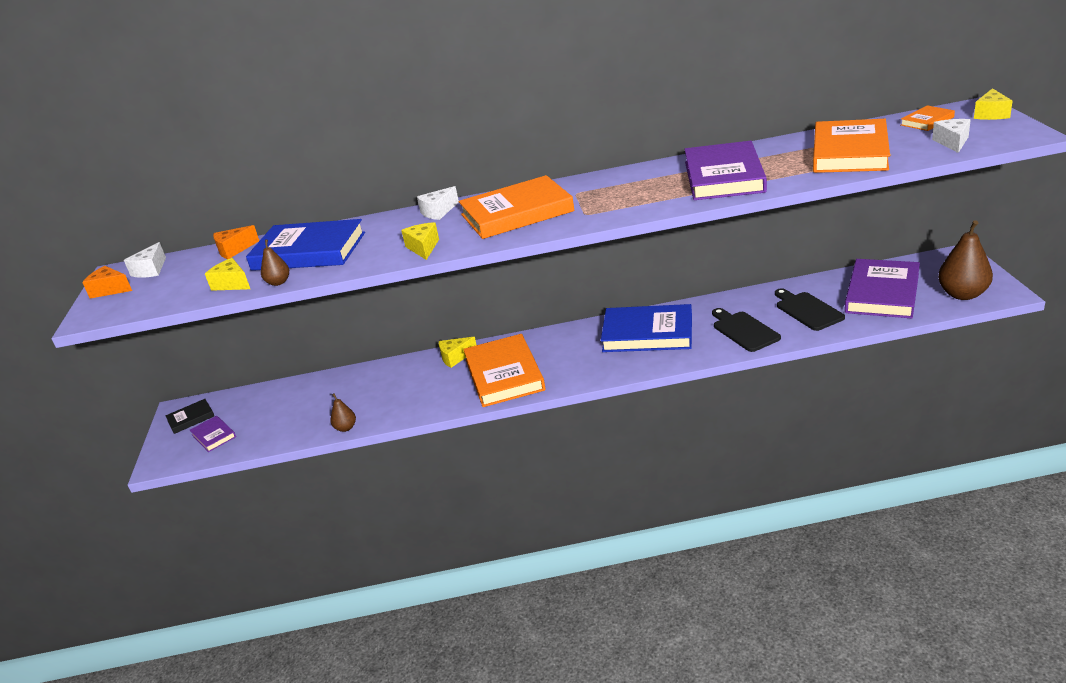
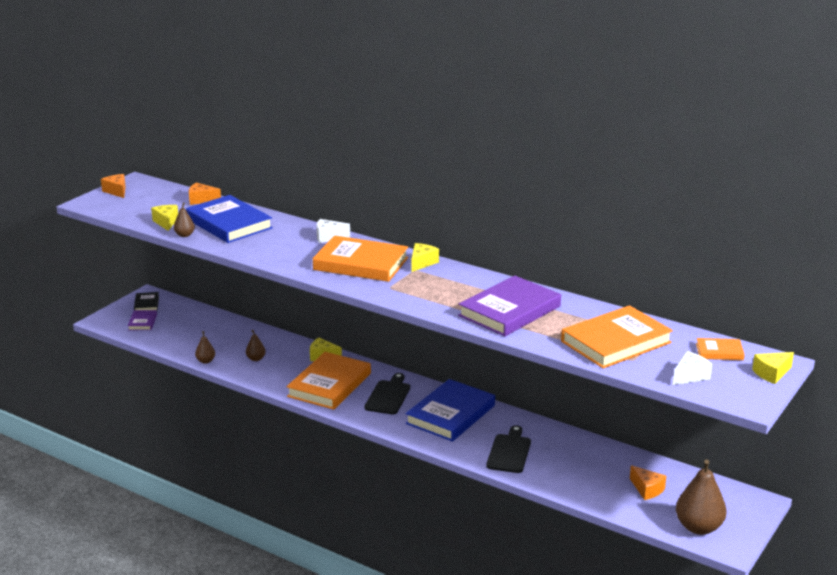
camera: 35 degrees right, 5 degrees down
white cheese [124,242,166,278] -> none
black book [166,399,214,434] -> black book turned 75 degrees clockwise [134,292,159,310]
yellow cheese [401,222,439,260] -> yellow cheese moved to [412,243,439,272]
blue book [601,304,692,352] -> blue book turned 75 degrees clockwise [406,379,495,442]
black cutting board [775,288,845,331] -> black cutting board moved to [364,373,410,414]
purple book [845,259,920,318] -> orange cheese [630,465,666,500]
none -> brown pear [246,330,266,361]

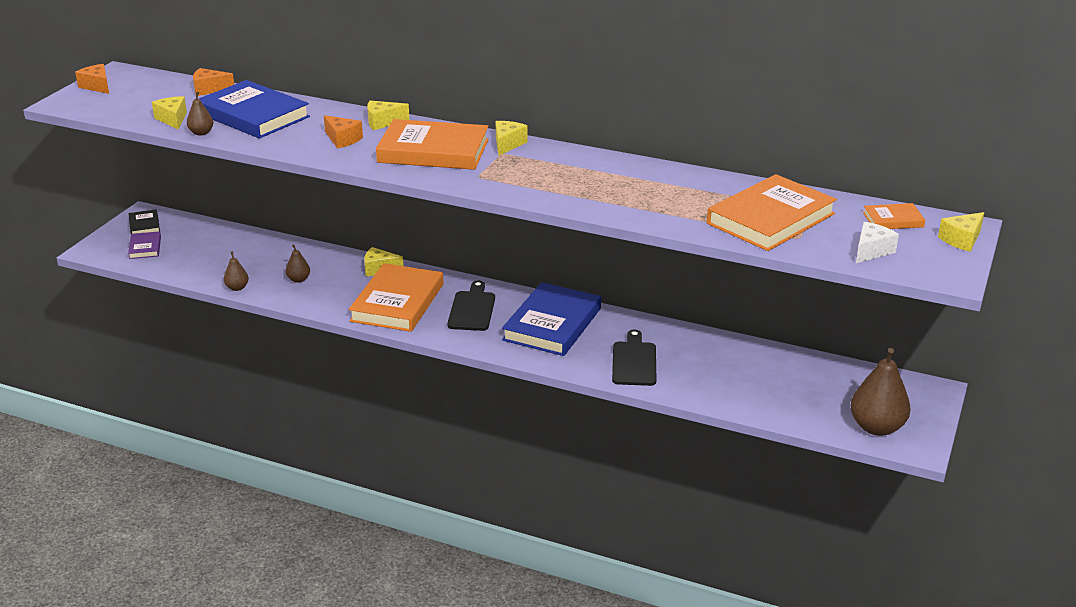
camera: 10 degrees left, 5 degrees up
white cheese [317,219,350,243] -> yellow cheese [367,100,410,130]
purple book [458,275,561,336] -> none
orange cheese [630,465,666,500] -> orange cheese moved to [324,115,363,148]

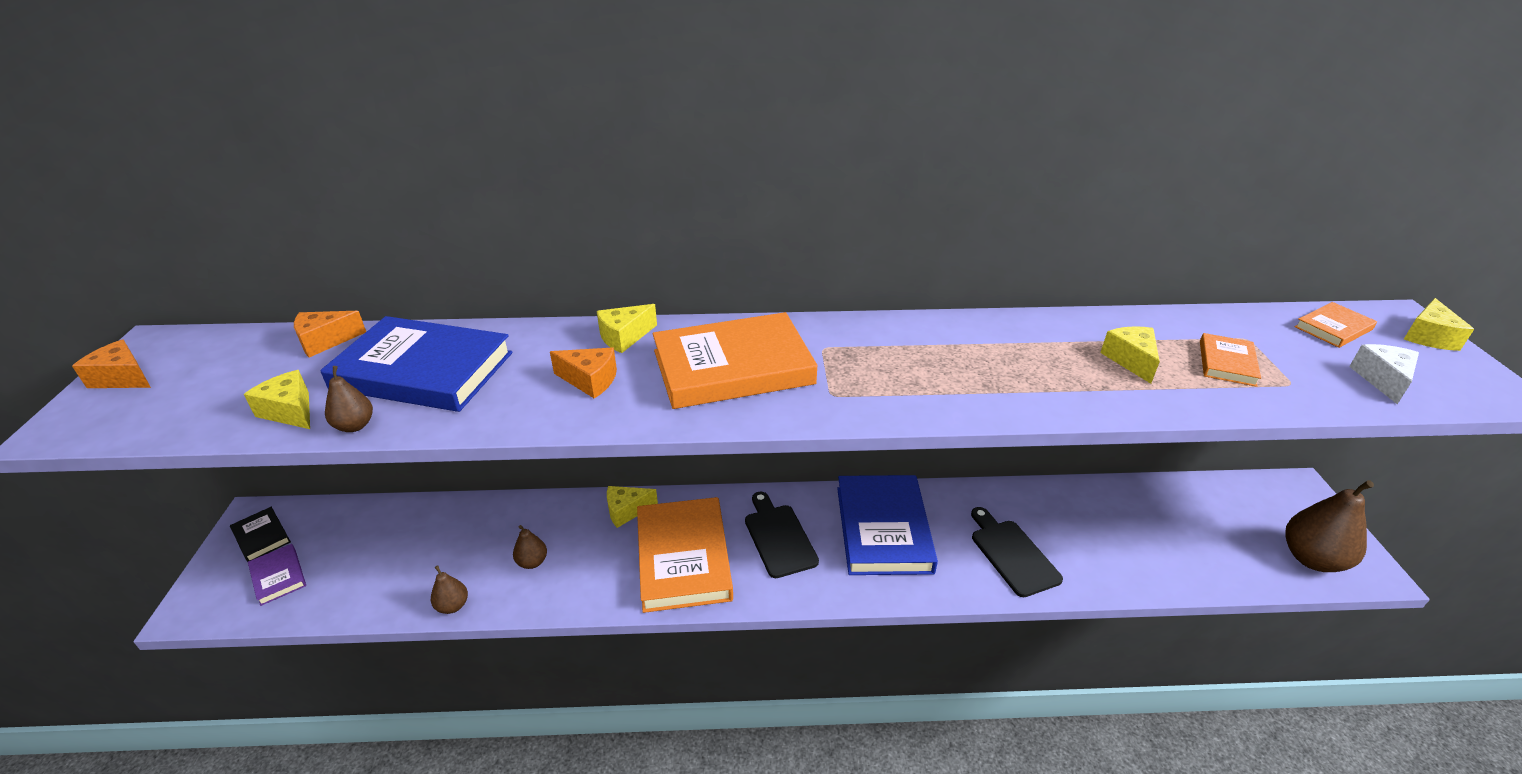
camera: 25 degrees left, 5 degrees up
yellow cheese [496,121,527,156] -> yellow cheese moved to [1100,326,1160,384]
orange book [707,174,837,251] -> orange book [1200,333,1261,387], size x0.47

